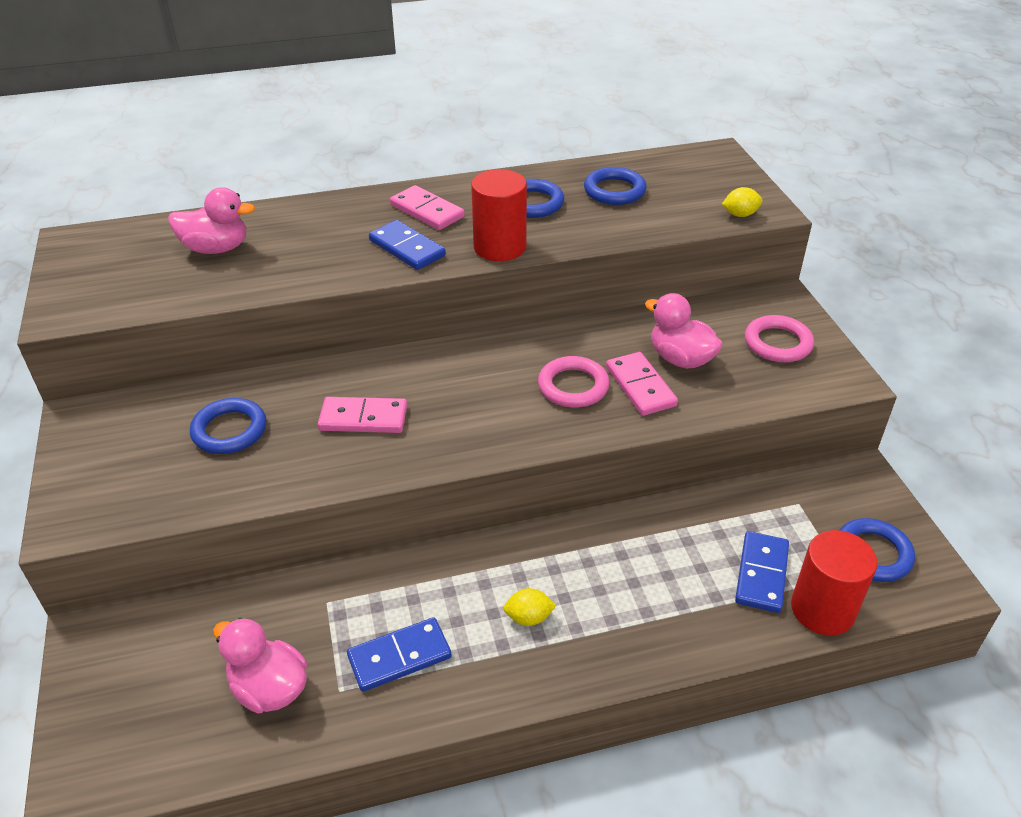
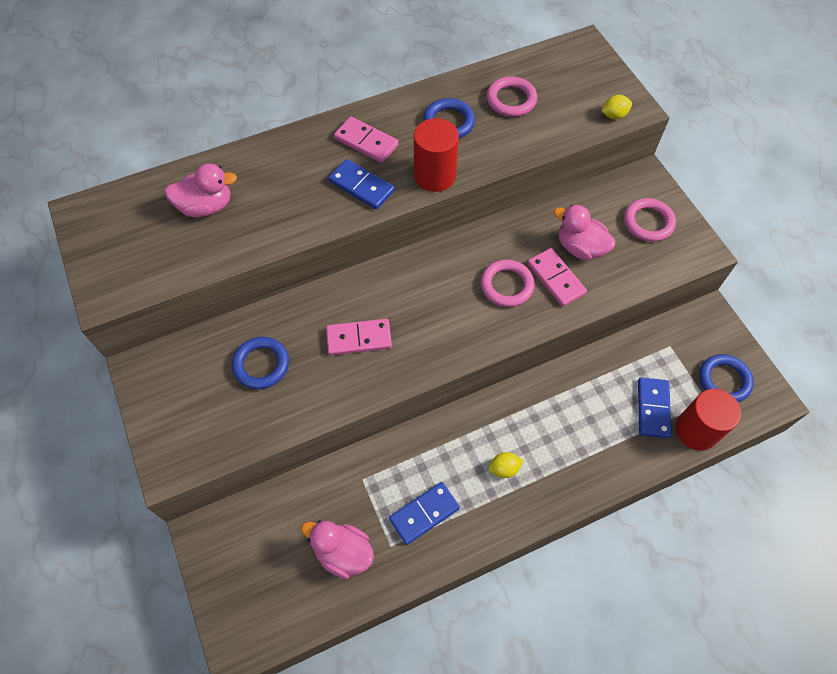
camera: 10 degrees left, 20 degrees up
blue ring [584,167,647,205] -> pink ring [487,76,537,117]

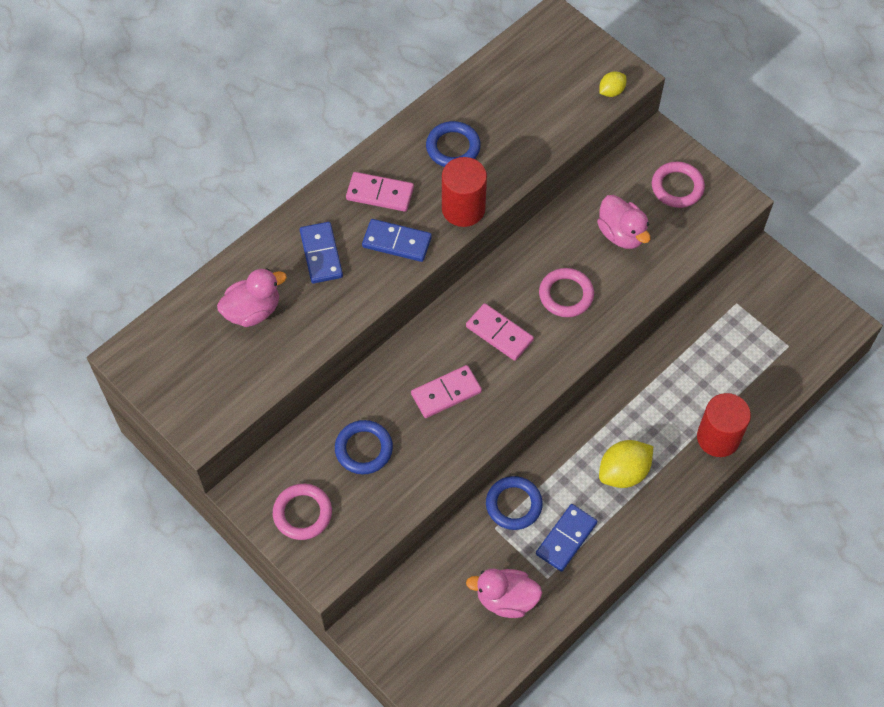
camera: 20 degrees left, 0 degrees up
pink ring [487,76,537,117] -> pink ring moved to [273,484,332,540]
yellow lemon [488,452,524,478] -> yellow lemon [599,440,653,488], size x1.80
pink domino [528,248,587,307] -> pink domino moved to [466,303,534,361]
pink duck [554,205,616,260] -> pink duck turned 135 degrees counterclockwise [597,195,651,249]
blue domino [638,377,672,438] -> blue domino moved to [300,222,343,284]
red cylinder [676,389,741,451] -> red cylinder moved to [697,393,751,457]
blue ring [699,354,754,402] -> blue ring moved to [486,476,543,530]

